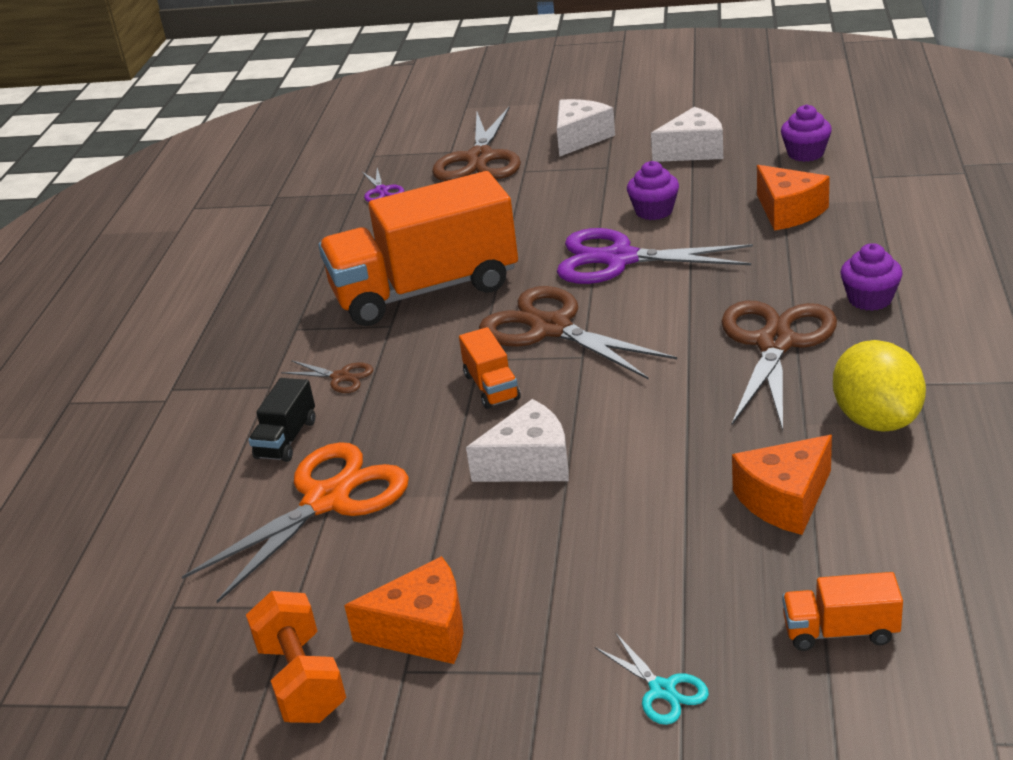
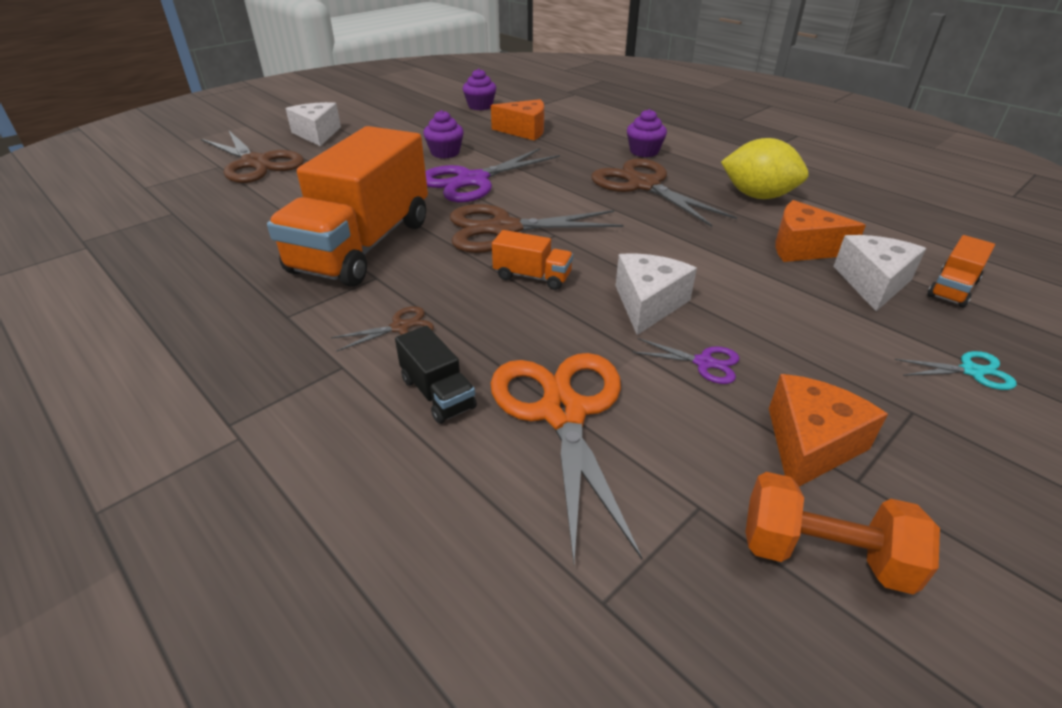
camera: 55 degrees left, 5 degrees up
purple scissors [362,168,404,202] -> purple scissors moved to [632,338,739,384]
white cheese [651,107,723,162] -> white cheese moved to [833,235,926,311]
orange cheese [732,435,832,535] -> orange cheese turned 105 degrees clockwise [775,200,866,262]

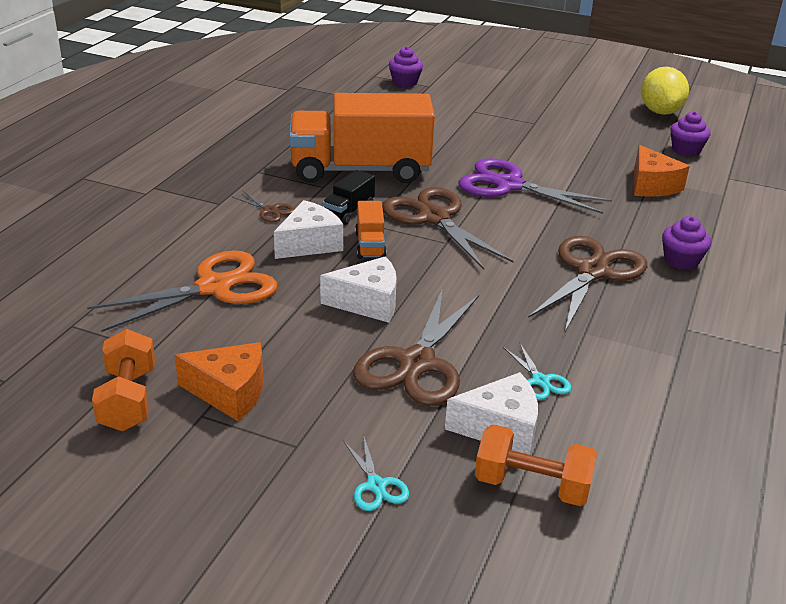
camera: 65 degrees right, 5 degrees down
brown scissors [201,131,304,183] -> brown scissors moved to [353,288,479,406]
white cheese [286,102,341,146] -> white cheese moved to [274,200,343,259]
black truck [395,326,477,424] -> black truck moved to [323,170,375,225]
purple cupcake [423,110,464,159] -> purple cupcake moved to [389,47,423,87]
purple scissors [632,338,739,384] -> none
yellow lemon [721,138,808,199] -> yellow lemon moved to [641,67,689,115]
orange cheese [775,200,866,262] -> turquoise scissors [503,342,572,400]
orange truck [927,235,995,308] -> orange dumbbell [475,425,597,506]

